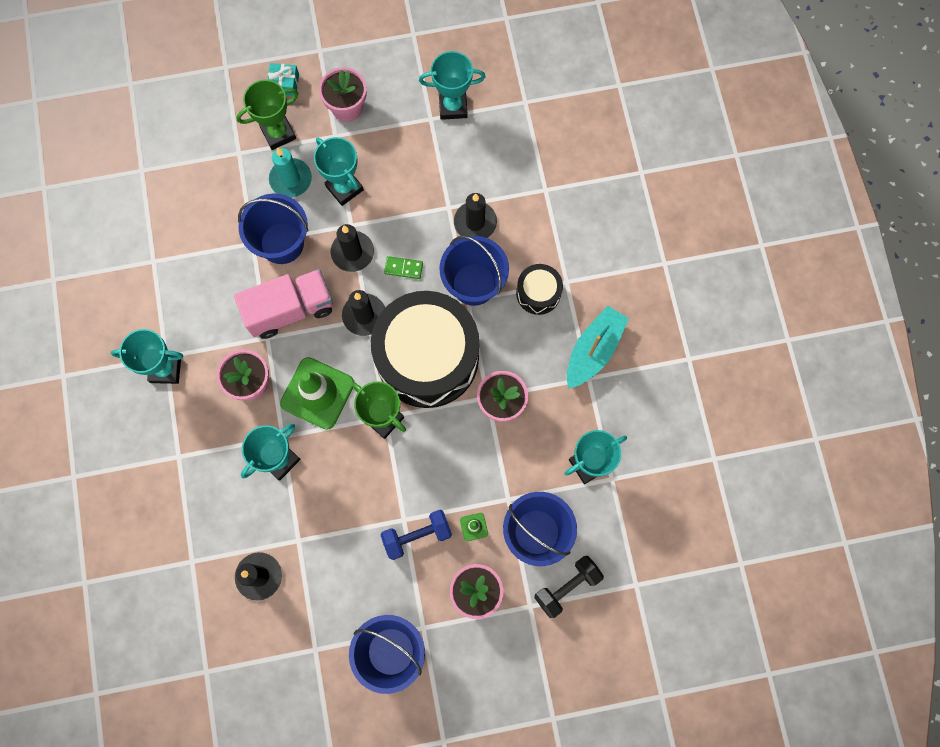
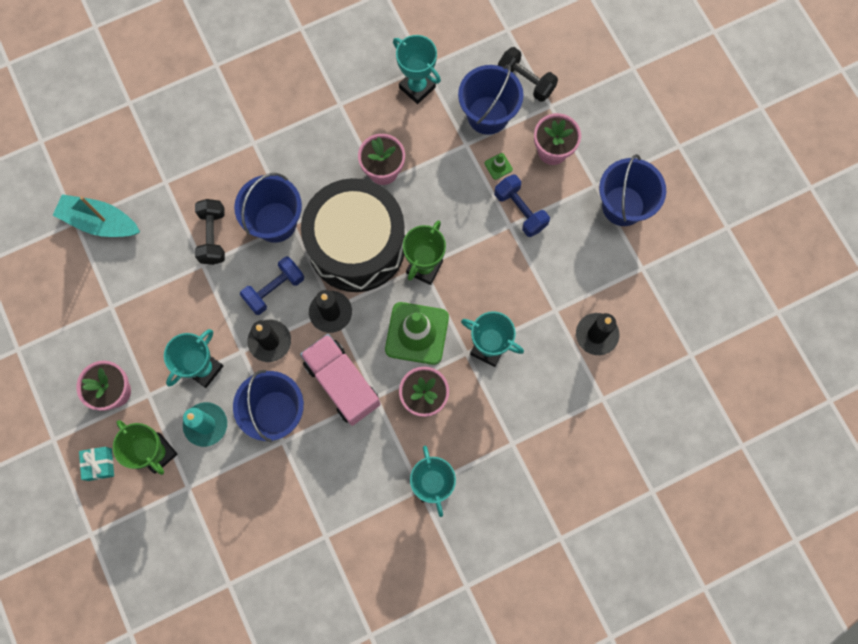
camera: 105 degrees left, 0 degrees up
green domino [384,256,423,279] -> blue dumbbell [240,256,304,315]
turquoise trophy [419,51,486,120] -> none
black candle [454,193,497,238] -> black dumbbell [195,199,225,265]
black drum [516,264,563,315] -> none
turquoise boat [567,306,629,389] -> turquoise boat moved to [53,194,140,237]

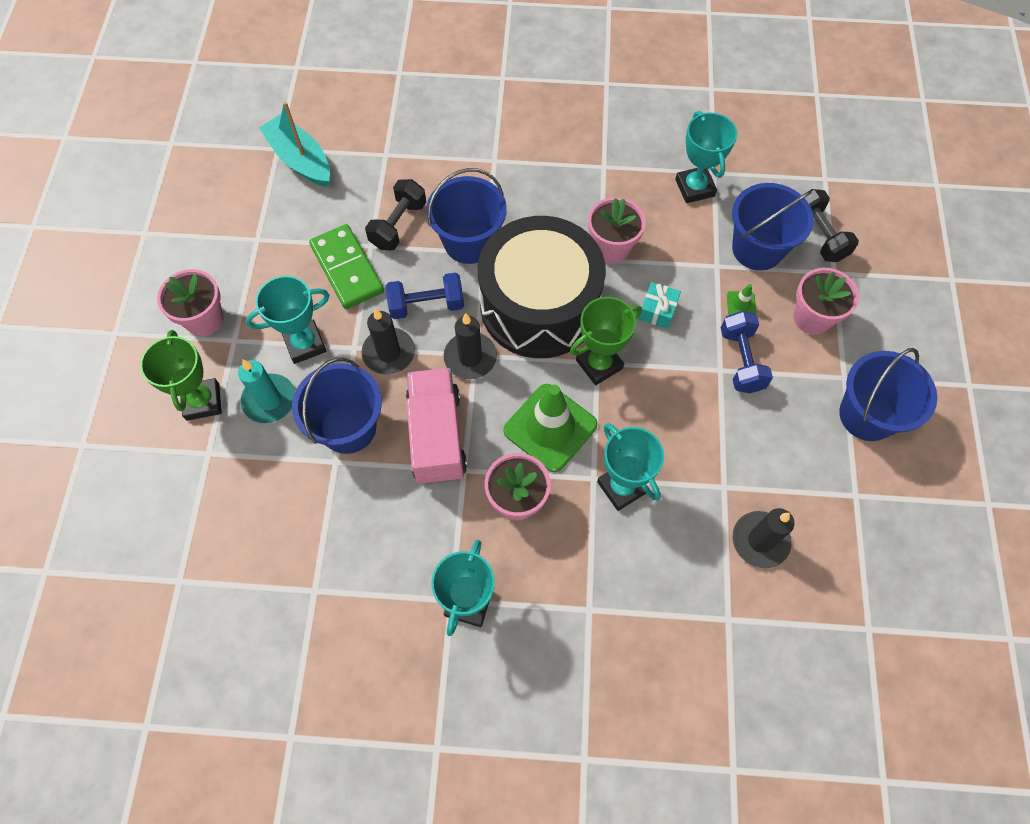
camera: 30 degrees right, 10 degrees down
turquoise gift [79,447,114,481] -> turquoise gift moved to [639,282,681,329]
none -> green domino [309,224,384,309]

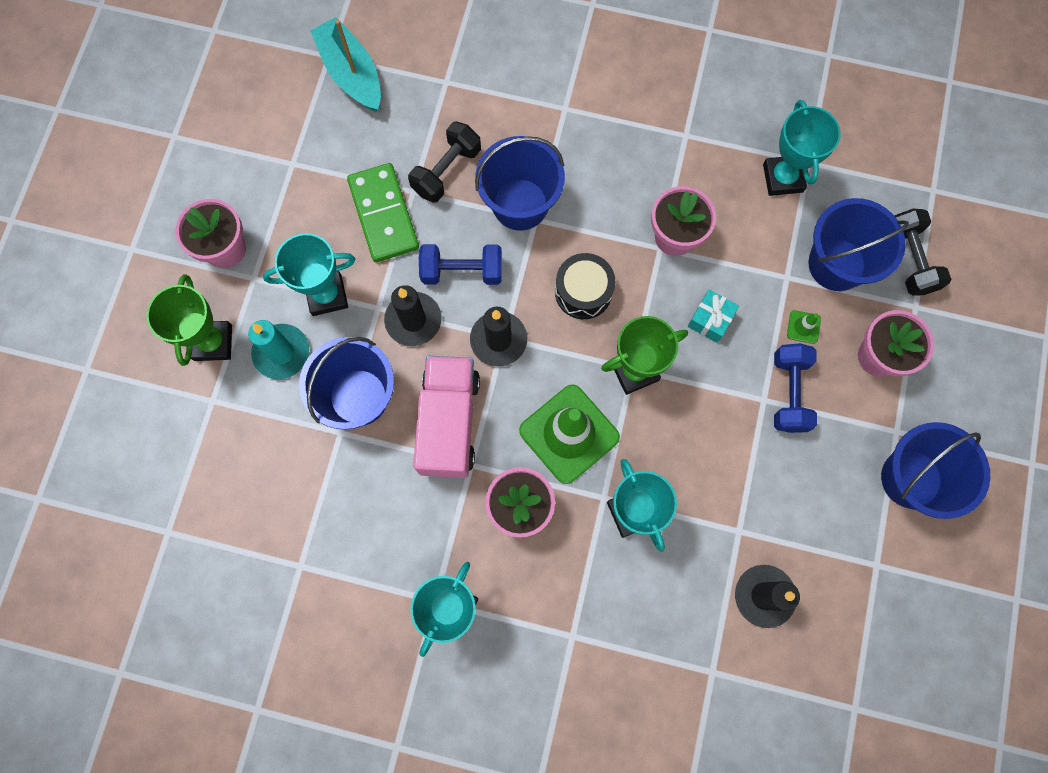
camera: 10 degrees right, 10 degrees up
black drum [478,216,606,358] -> black drum [555,253,615,319], size x0.44

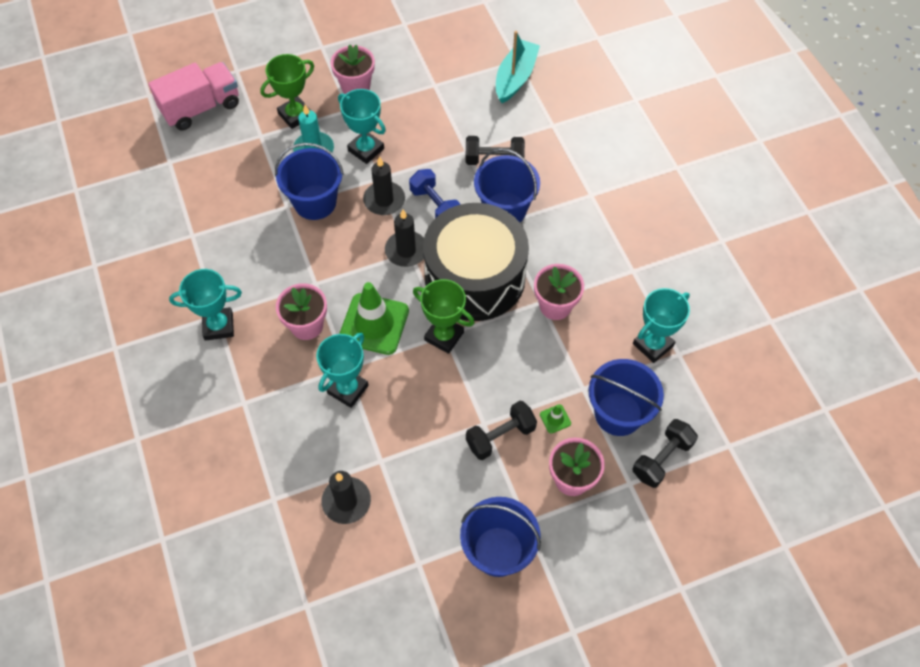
camera: 55 degrees right, 15 degrees down
green domino [347,163,419,262] -> none
pink truck [413,356,480,478] -> pink truck moved to [148,62,239,130]
black drum [555,253,615,319] -> black drum [423,203,529,321], size x2.27
turquoise gift [688,290,739,343] -> none
blue dumbbell [774,343,817,433] -> black dumbbell [466,401,537,460]

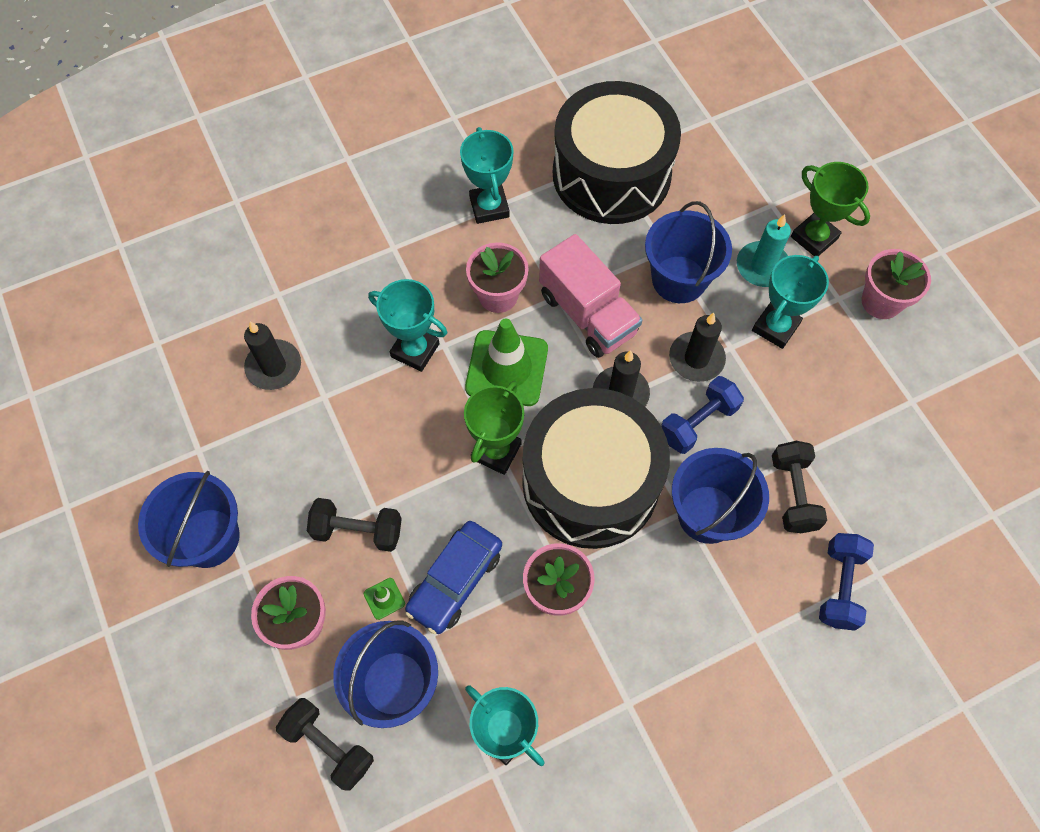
camera: 85 degrees right, 5 degrees up
pink truck [148,62,239,130] -> pink truck moved to [539,234,642,358]
black dumbbell [466,401,537,460] -> black dumbbell turned 45 degrees counterclockwise [307,498,402,552]
turquoise boat [496,31,540,103] -> none
none -> blue car [405,521,502,634]
none -> black drum [553,81,681,224]
none -> blue dumbbell [819,533,874,631]

